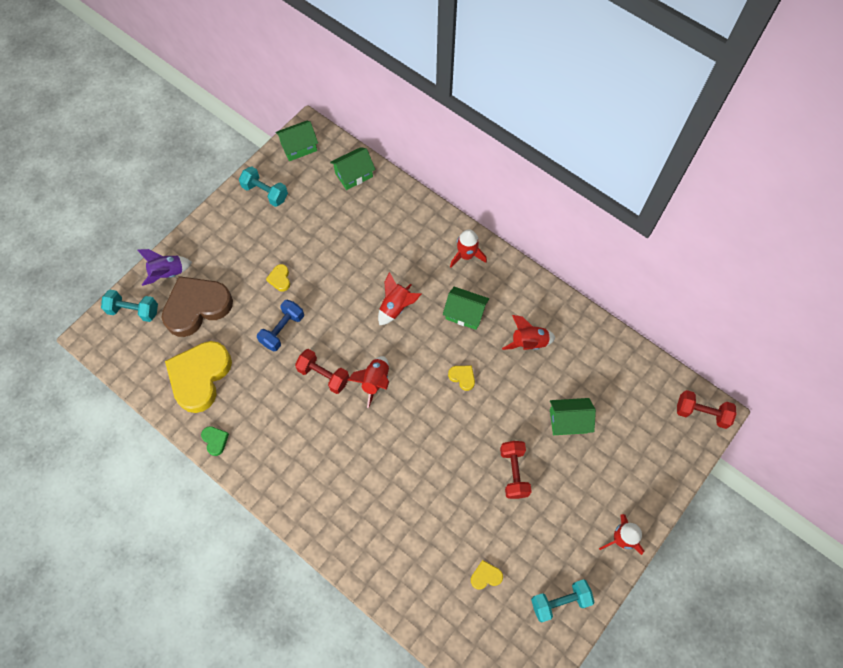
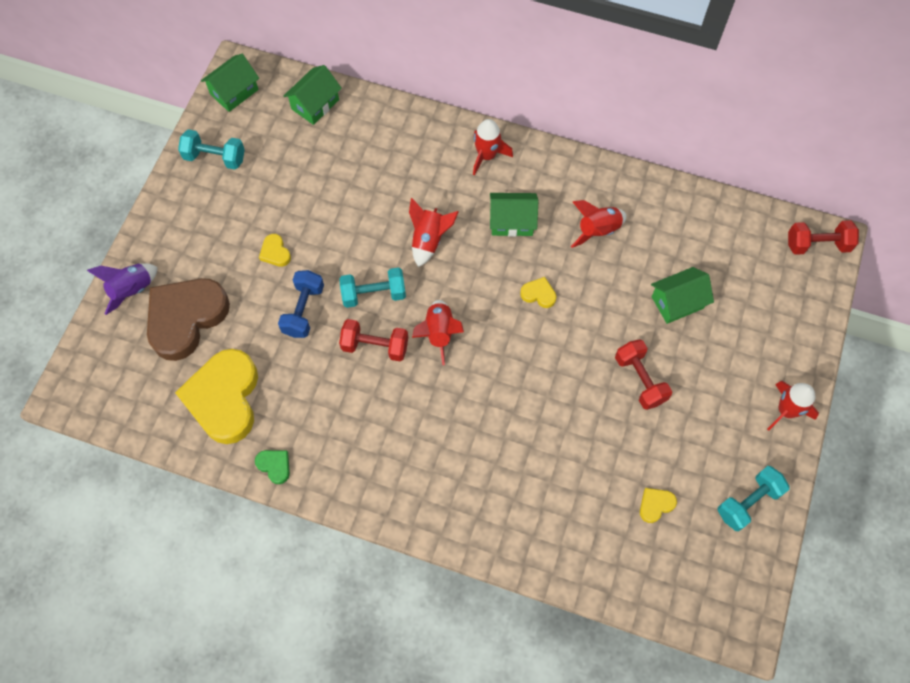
camera: 20 degrees left, 0 degrees up
turquoise dumbbell [101,290,158,322] -> turquoise dumbbell moved to [339,268,406,308]

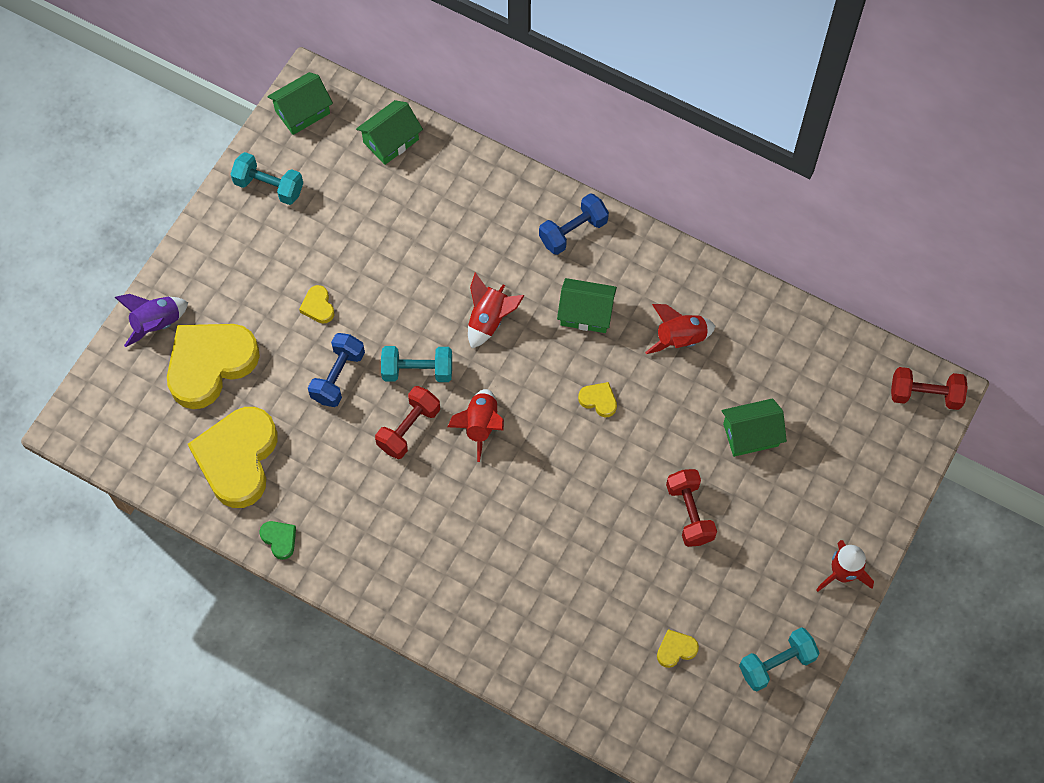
camera: 10 degrees right, 0 degrees up
brown heart [147,278,230,361] -> yellow heart [167,324,260,409]
red dumbbell [339,319,408,361] -> red dumbbell turned 75 degrees counterclockwise [375,386,440,459]
red rocket [473,119,513,176] -> blue dumbbell [539,193,609,255]

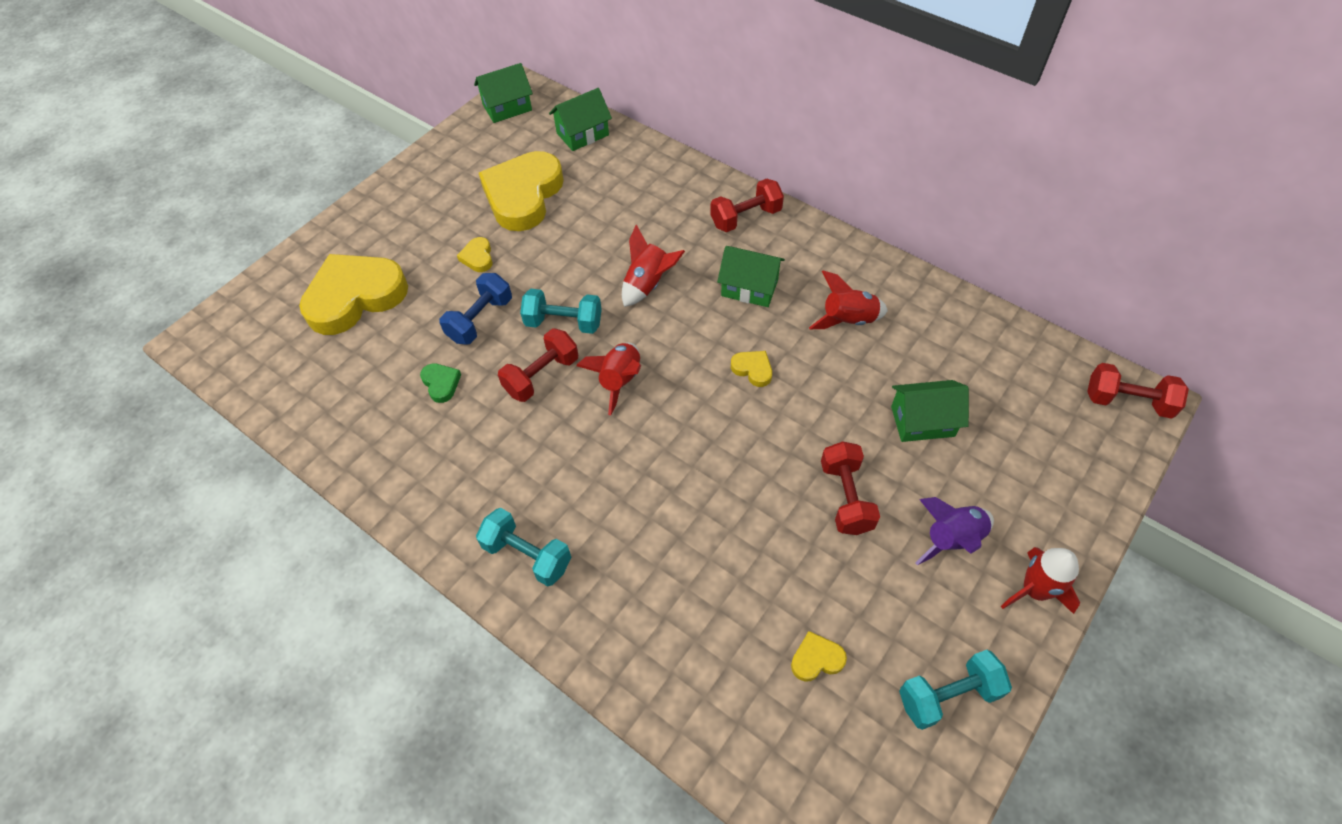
camera: 10 degrees right, 10 degrees down
purple rocket [115,294,188,347] -> purple rocket moved to [915,497,994,565]
yellow heart [188,407,278,508] -> yellow heart moved to [479,151,564,231]
turquoise dumbbell [231,152,303,205] -> turquoise dumbbell moved to [476,508,571,586]
green heart [260,521,296,560] -> green heart moved to [420,363,461,403]
blue dumbbell [539,193,609,255] -> red dumbbell [710,179,784,232]

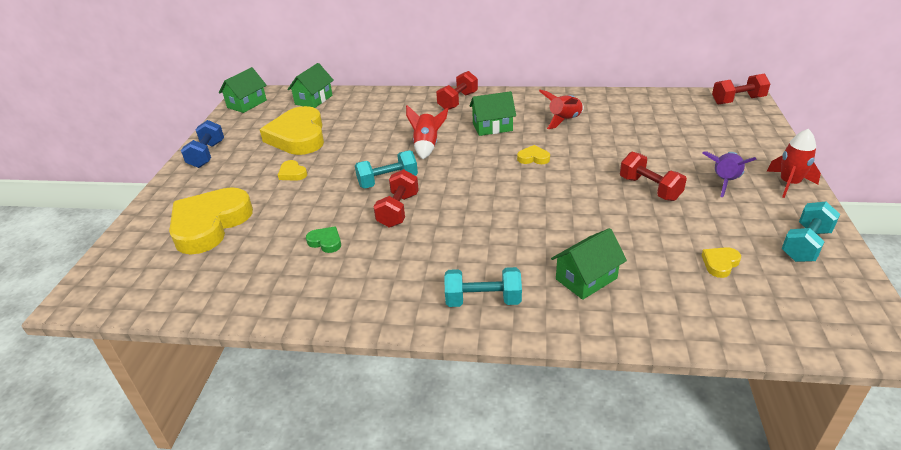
camera: 30 degrees left, 20 degrees down
blue dumbbell [439,273,512,345] -> blue dumbbell moved to [181,120,224,168]
red rocket [576,342,641,415] -> none
green house [891,380,969,442] -> green house moved to [551,228,627,300]

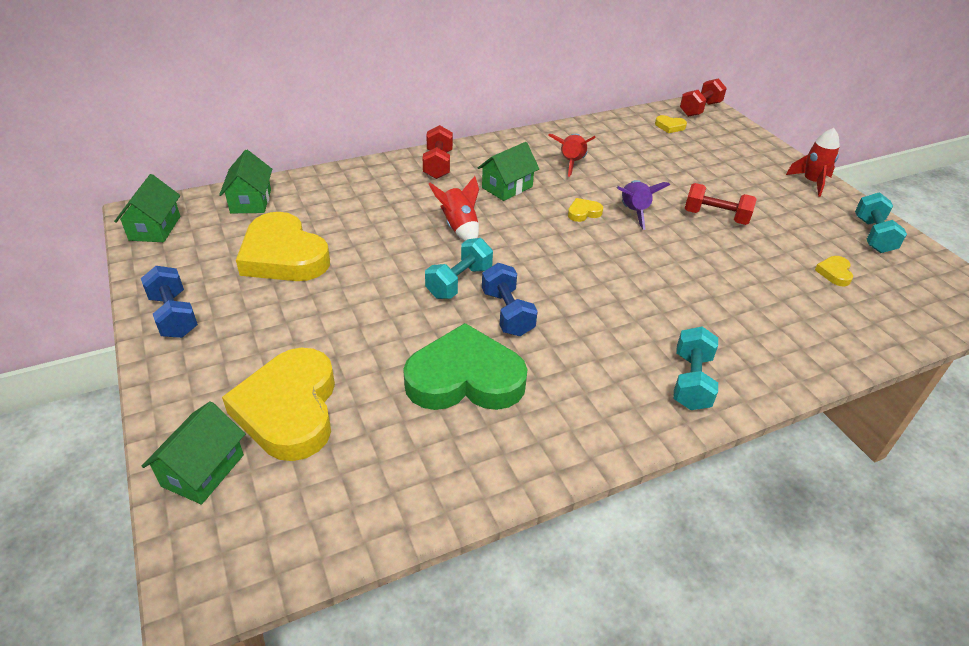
camera: 35 degrees left, 5 degrees up
yellow heart [278,160,307,181] -> yellow heart moved to [655,115,687,133]
green heart [306,226,341,253] -> green heart [403,323,528,410], size x2.47
red dumbbell [374,169,419,228] -> blue dumbbell [482,263,538,336]
turquoise dumbbell [444,267,522,307] -> turquoise dumbbell turned 45 degrees counterclockwise [673,327,718,410]
green house [551,228,627,300] -> green house moved to [142,401,245,504]
purple rocket [702,151,757,197] -> purple rocket moved to [617,180,670,230]

